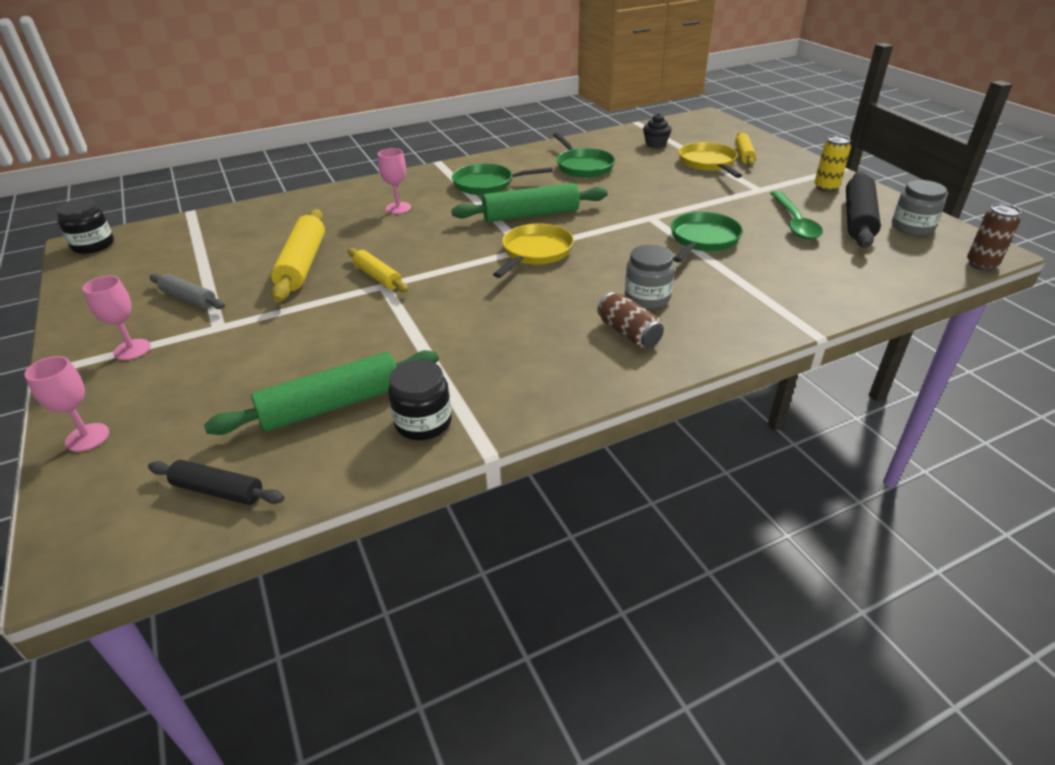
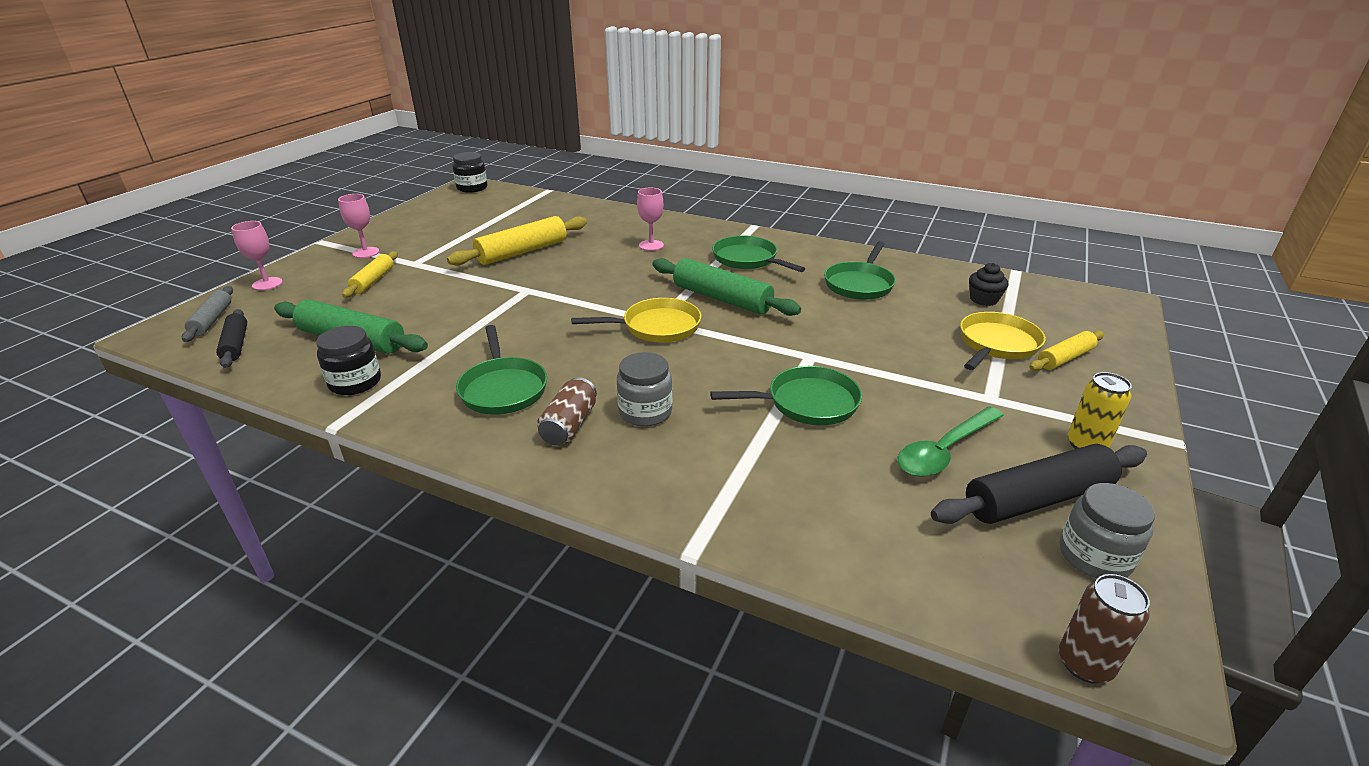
camera: 50 degrees right, 5 degrees down
grey rolling pin [150,274,225,309] -> grey rolling pin moved to [182,286,233,342]
yellow rolling pin [348,248,408,293] -> yellow rolling pin moved to [342,251,398,298]
none -> green pan [456,325,547,415]

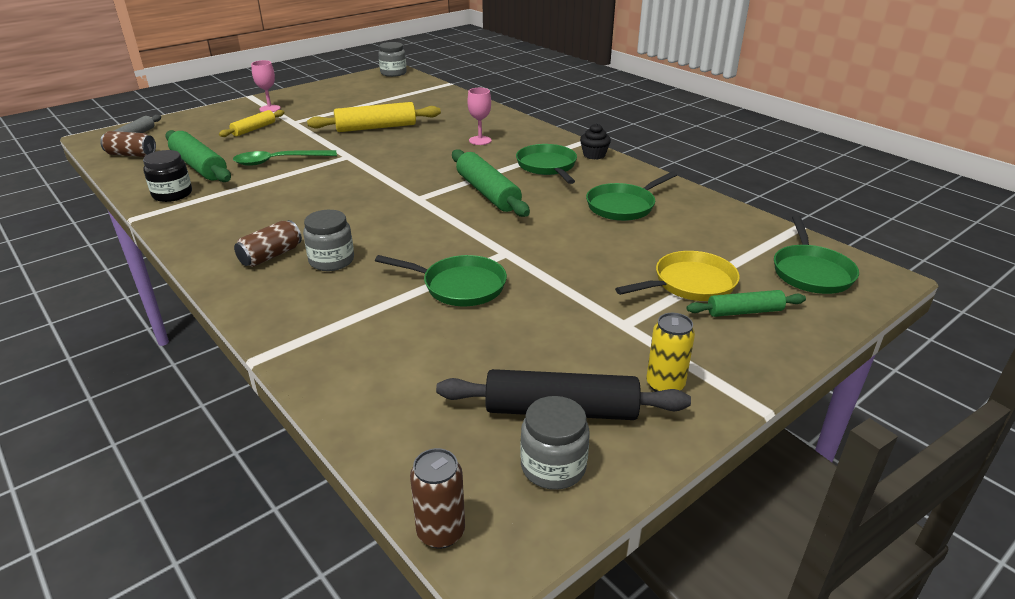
camera: 25 degrees right, 0 degrees up
black rolling pin [216,309,247,368] -> brown can [100,131,156,157]
pink goblet [231,221,283,290] -> none
black jar [452,152,488,193] -> grey jar [378,42,407,77]
green pan [456,325,547,415] -> green pan moved to [774,215,859,294]
yellow pan [571,298,701,342] -> none
green spoon [898,406,1004,477] -> green spoon moved to [233,150,337,166]
black cupcake [969,263,1008,306] -> black cupcake moved to [580,124,611,159]
yellow rolling pin [1029,330,1104,371] -> green rolling pin [687,290,806,317]

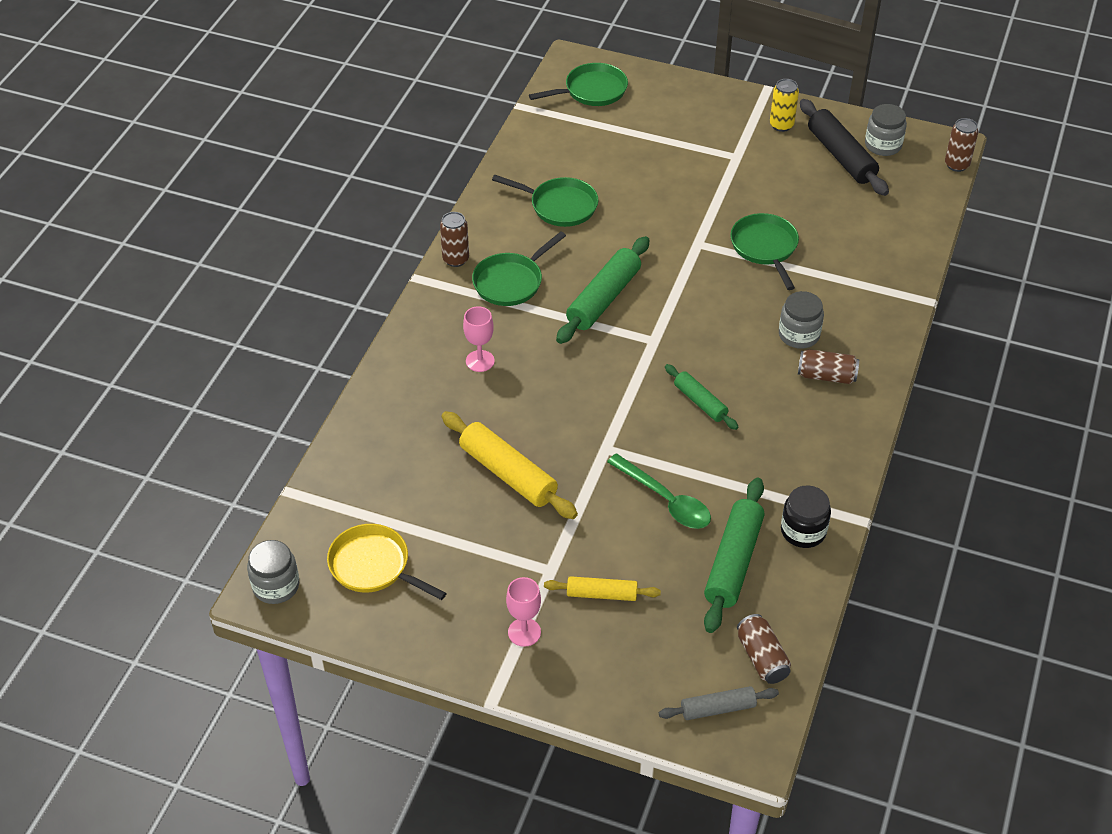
camera: 120 degrees left, 15 degrees up
black cupcake [580,124,611,159] -> brown can [440,212,469,267]
yellow pan [615,251,740,301] -> yellow pan moved to [327,524,447,600]
green rolling pin [687,290,806,317] -> green rolling pin moved to [665,364,738,430]

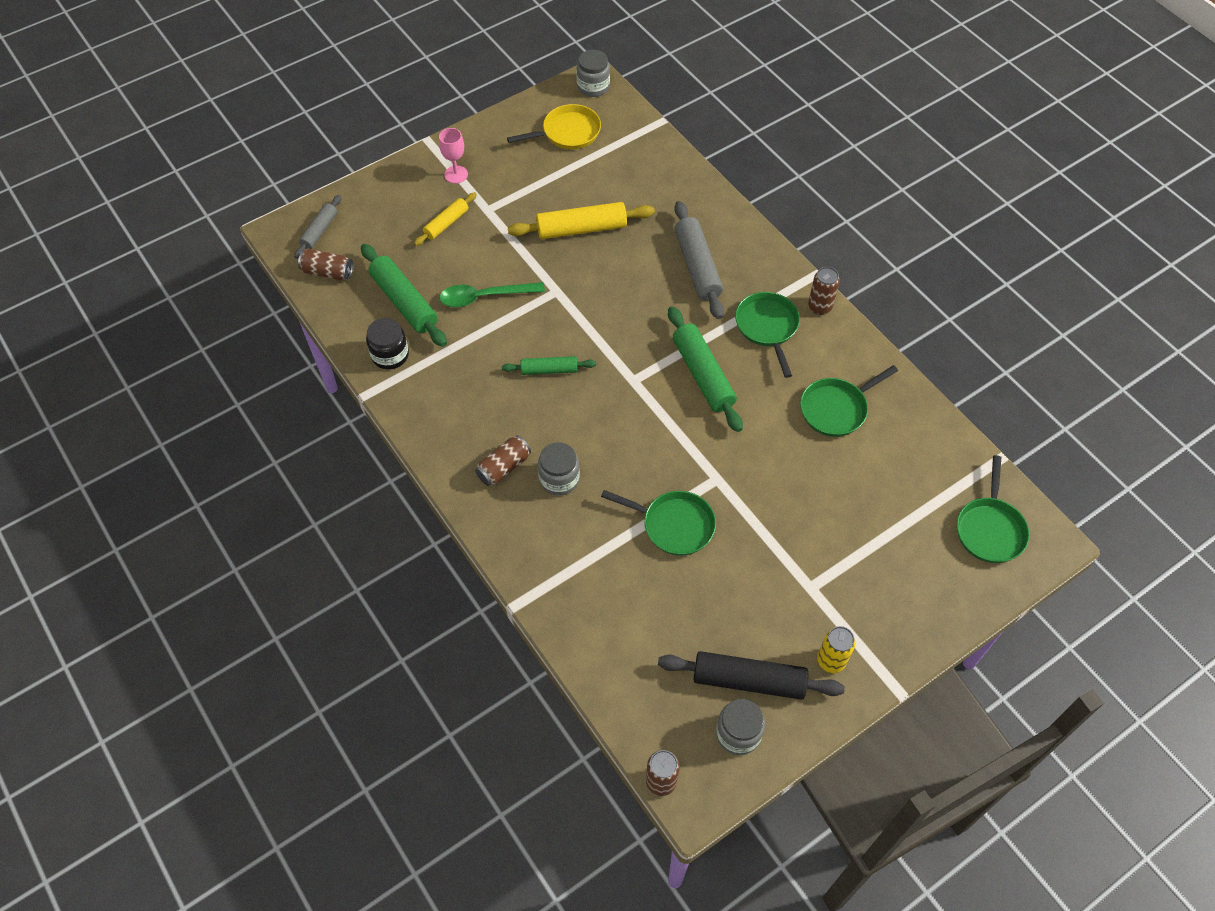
camera: 125 degrees right, 10 degrees up
pink goblet [463,306,495,372] -> grey rolling pin [674,201,724,319]

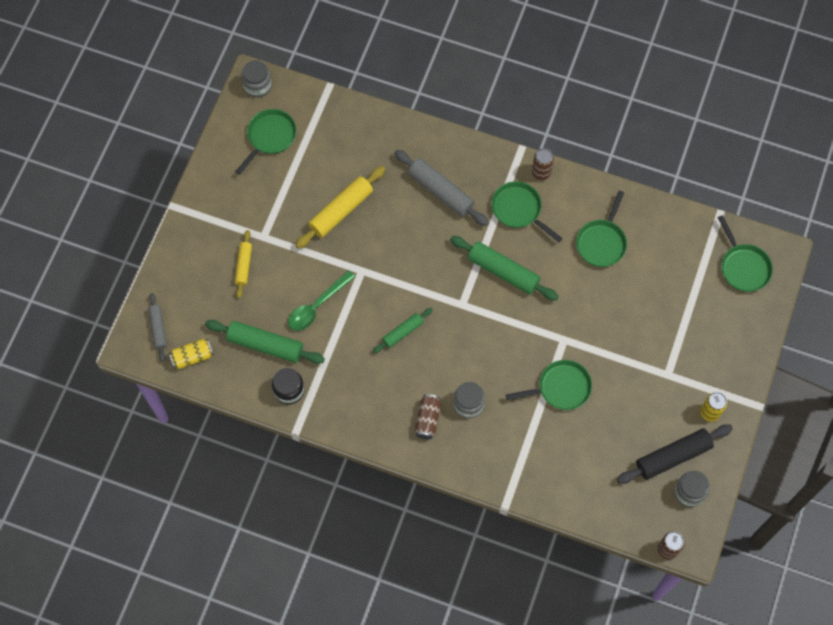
camera: 35 degrees left, 10 degrees up
brown can [298,249,353,280] -> yellow can [169,339,214,369]
pink goblet [439,128,468,184] -> none
yellow pan [507,104,601,149] -> green pan [235,109,297,175]

